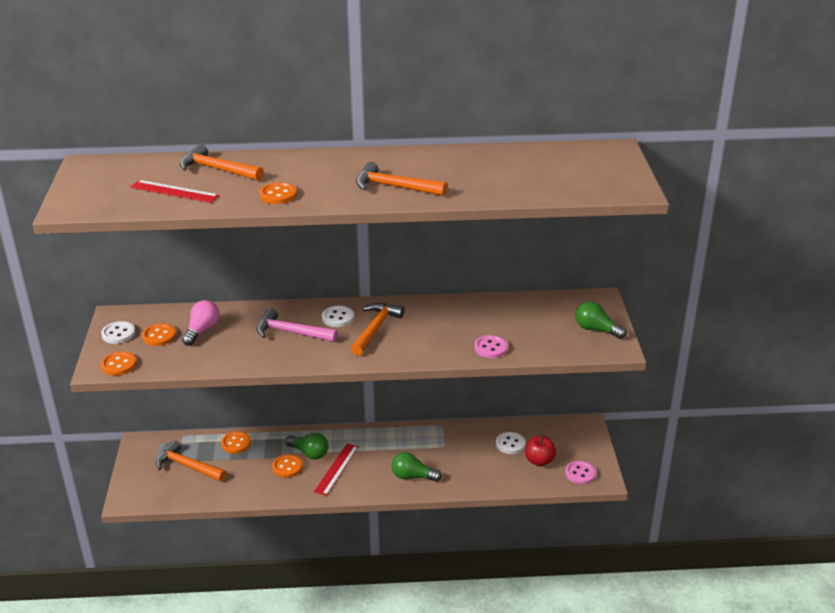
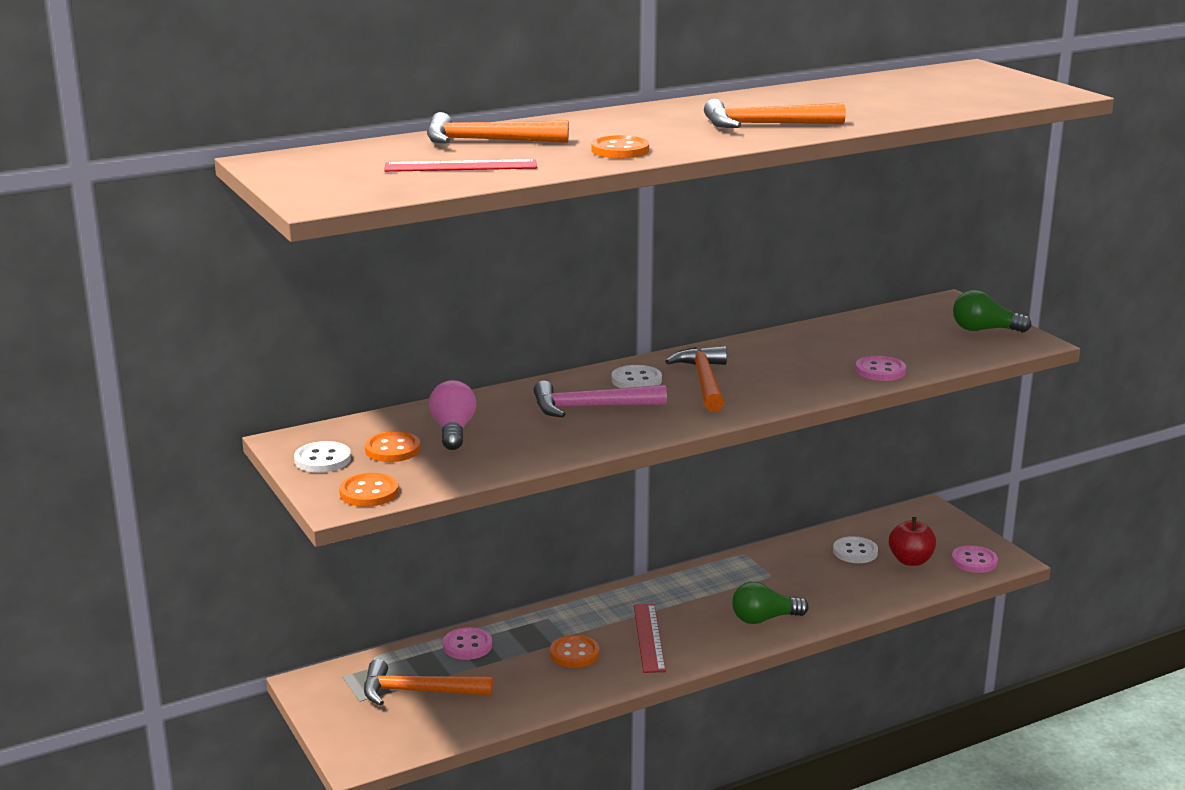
camera: 25 degrees left, 10 degrees down
orange button [221,431,251,454] -> pink button [443,627,492,660]
green light bulb [285,433,328,460] -> none

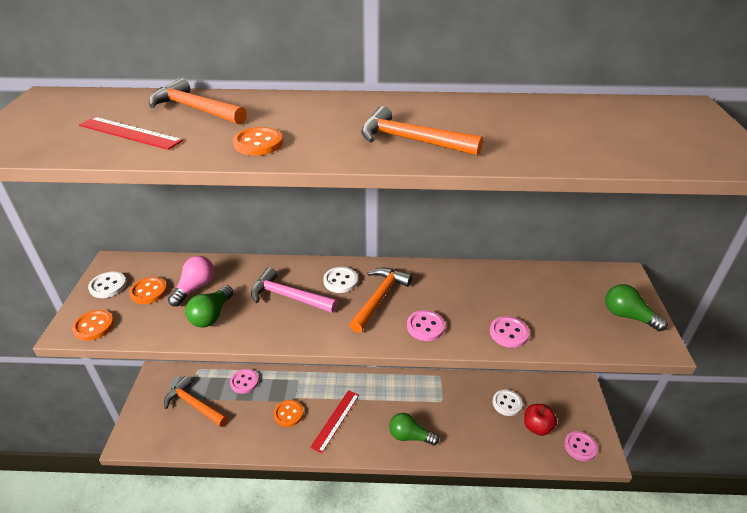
camera: 30 degrees right, 15 degrees up
none -> green light bulb [185,285,234,328]
none -> pink button [407,310,445,341]

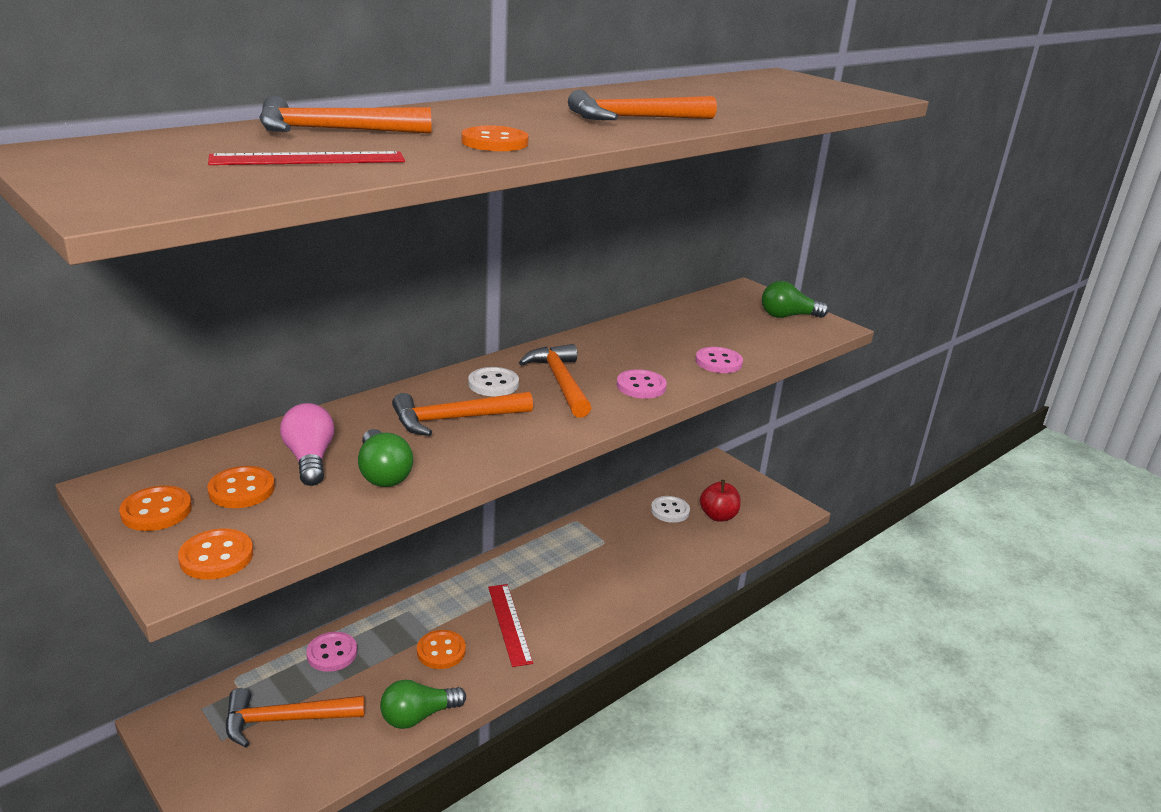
camera: 45 degrees left, 10 degrees down
white button [88,271,127,298] -> orange button [119,486,192,531]
pink hammer [251,267,338,313] -> orange hammer [392,392,533,436]
green light bulb [389,413,439,446] -> green light bulb moved to [380,679,466,729]
pink button [564,431,598,461] -> none

